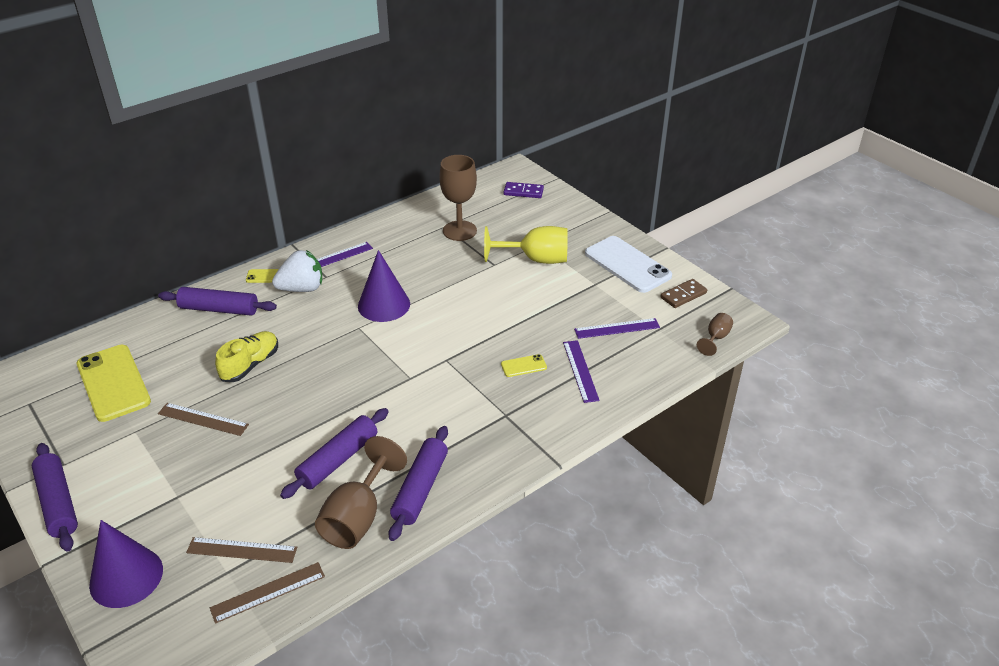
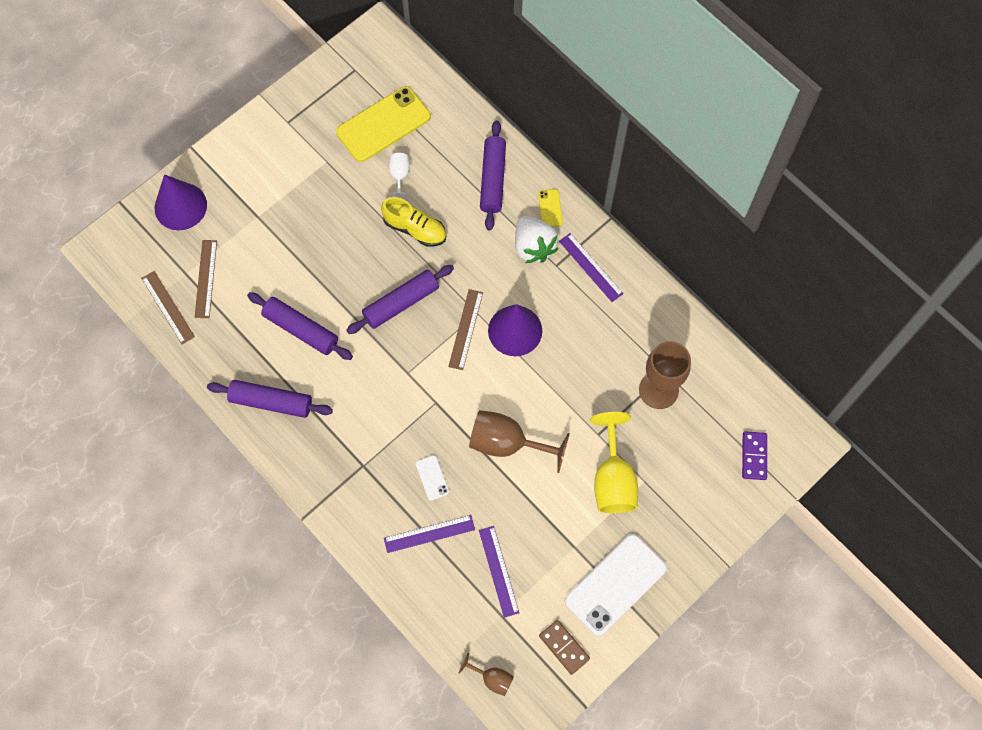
camera: 85 degrees right, 30 degrees up
purple rolling pin [32,443,78,552] -> purple rolling pin moved to [346,265,454,334]
brown ruler [158,403,249,436] -> brown ruler moved to [448,289,483,370]
brown goblet [315,436,407,549] -> brown goblet moved to [469,410,570,473]
yellow phone [501,354,547,377] -> white phone [416,455,449,501]
none -> white goblet [389,153,410,200]

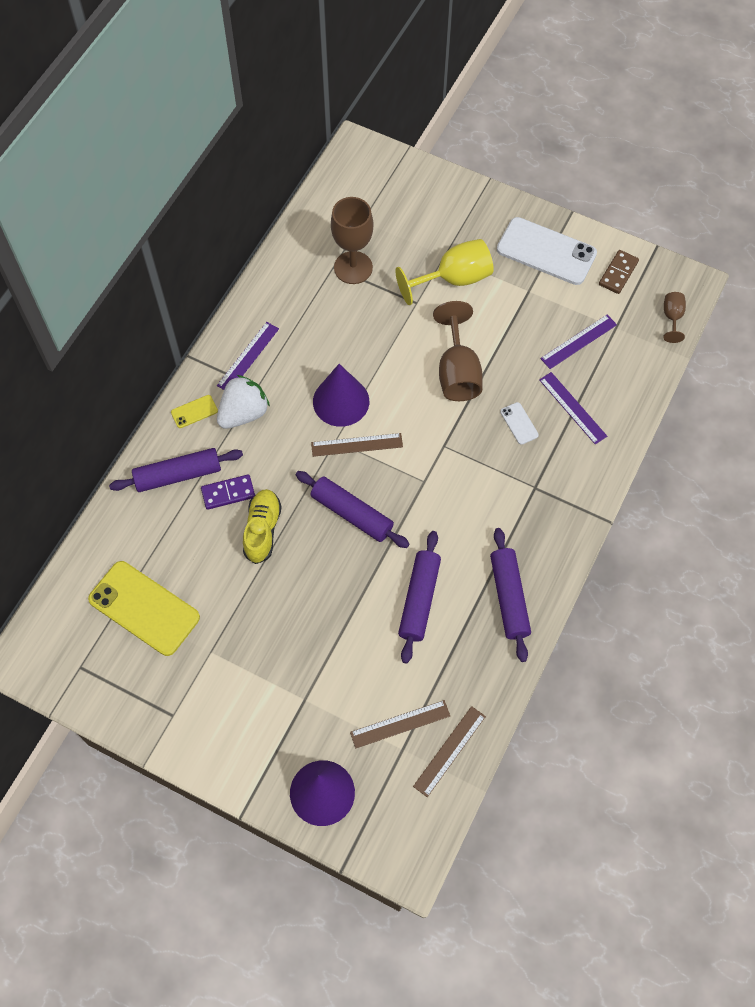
camera: 110 degrees left, 5 degrees down
white goblet [389,153,410,200] -> none
white phone [416,455,449,501] -> white phone turned 75 degrees counterclockwise [500,402,539,445]
purple domino [742,431,767,480] -> purple domino moved to [201,474,255,510]

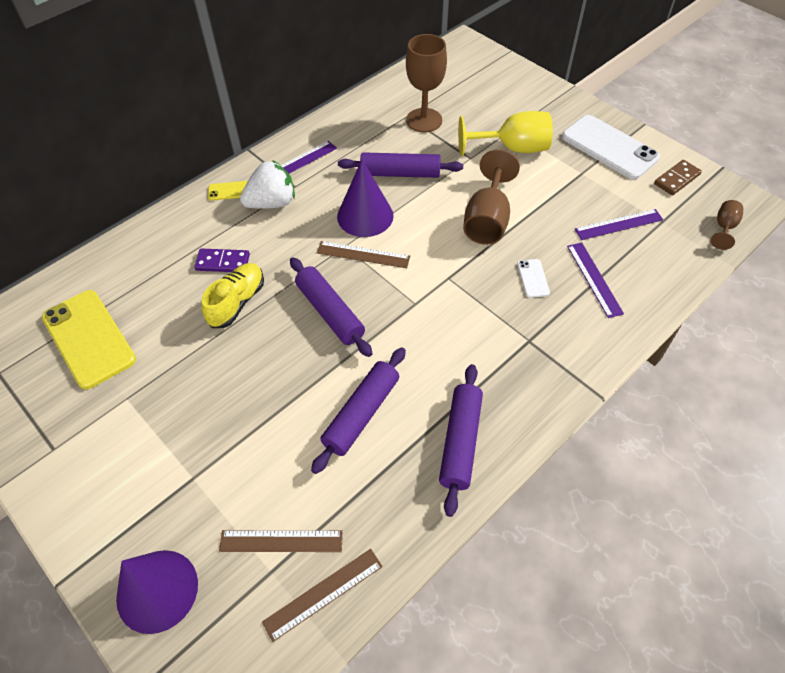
camera: 20 degrees right, 10 degrees down
purple rolling pin [109,448,243,492] -> purple rolling pin moved to [338,152,463,178]

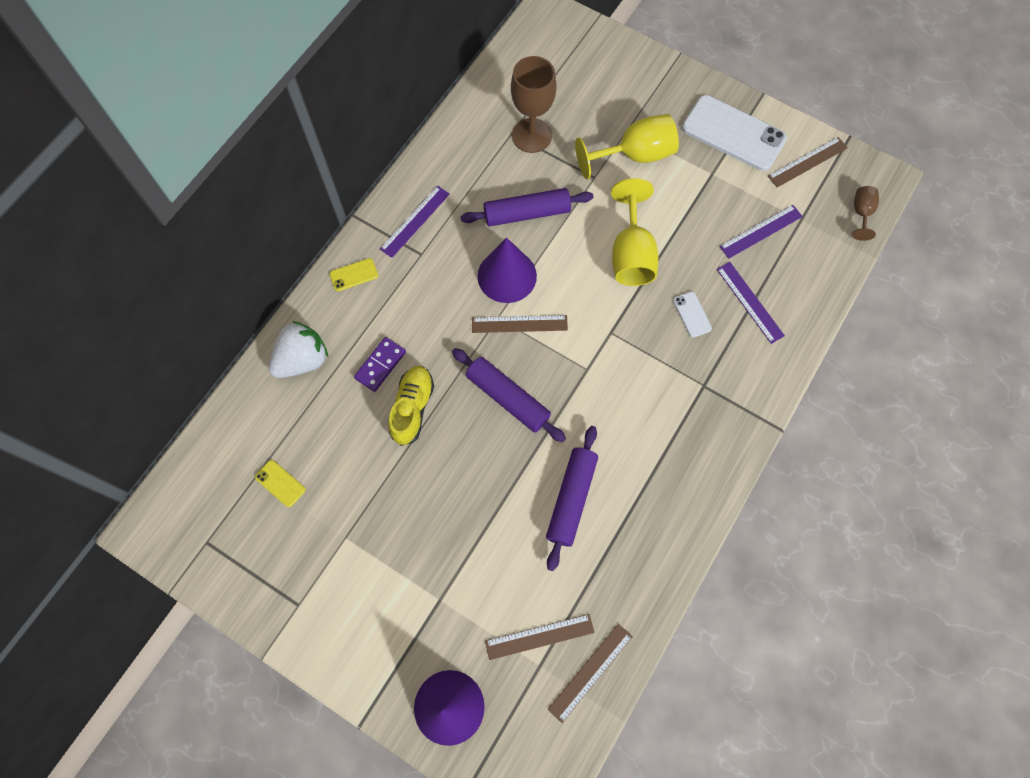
camera: 15 degrees left, 15 degrees up
yellow phone [42,290,136,389] -> yellow phone [255,460,306,507], size x0.44
purple domino [194,249,250,272] -> purple domino turned 45 degrees counterclockwise [354,337,406,392]
white strawberry [240,160,295,209] -> white strawberry moved to [269,321,328,378]
purple rolling pin [439,364,483,517] -> none
brown goblet [463,150,520,245] -> yellow goblet [611,178,658,286]
brown domino [654,160,702,195] -> brown ruler [768,137,848,187]

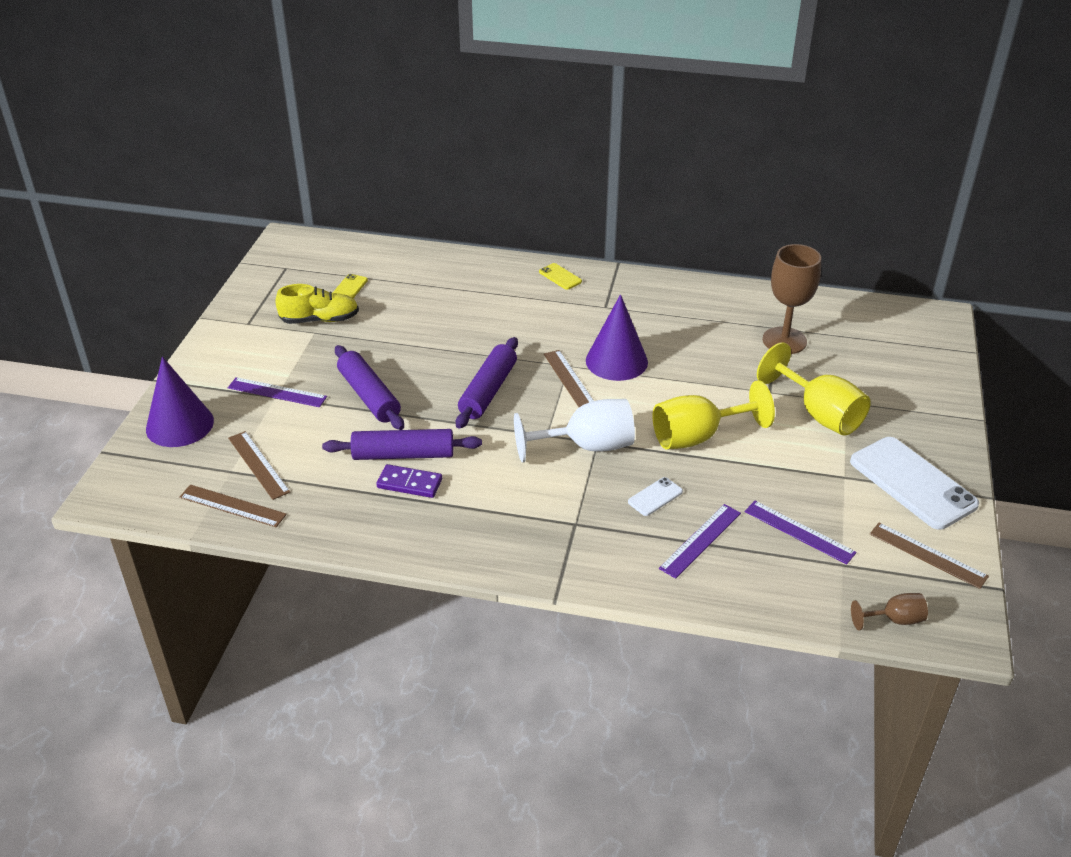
camera: 70 degrees right, 30 degrees down
white strawberry [269,321,328,378] -> none
purple domino [354,337,406,392] -> purple domino moved to [376,464,442,498]
purple ruler [380,186,450,258] -> purple ruler moved to [228,377,327,407]
yellow shoe [388,366,434,446] -> yellow shoe moved to [275,284,359,324]
purple rolling pin [461,188,594,227] -> purple rolling pin moved to [335,345,404,430]
white phone [682,95,787,171] -> white phone turned 45 degrees counterclockwise [850,437,979,530]
none -> white goblet [514,399,635,463]

